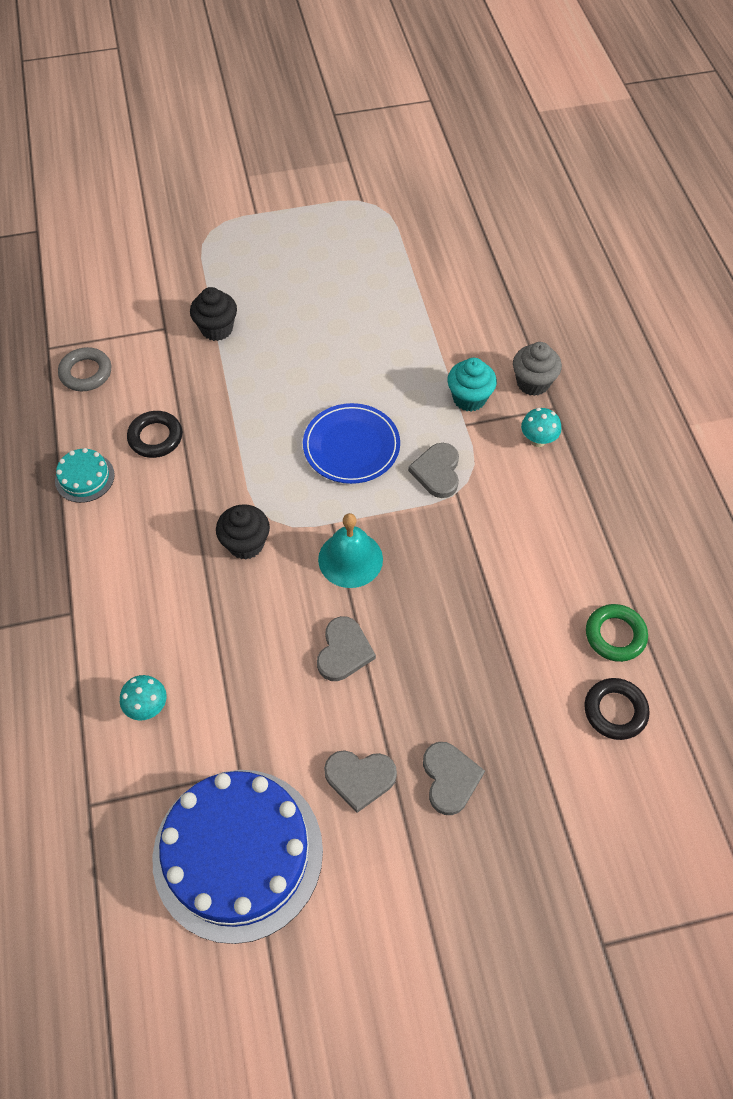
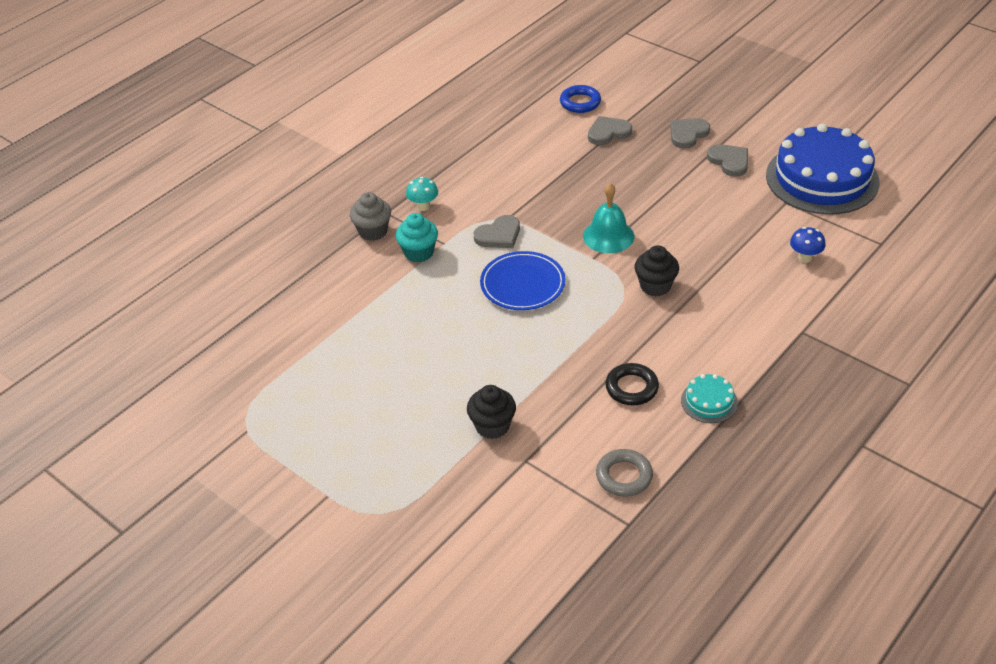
camera: 125 degrees left, 15 degrees down
turquoise mushroom [120,675,167,721] -> blue mushroom [790,227,825,263]
grey heart [317,616,376,681] -> grey heart moved to [588,116,632,145]
black ring [584,678,650,740] -> blue ring [560,85,601,113]
green ring [586,604,648,662] -> none

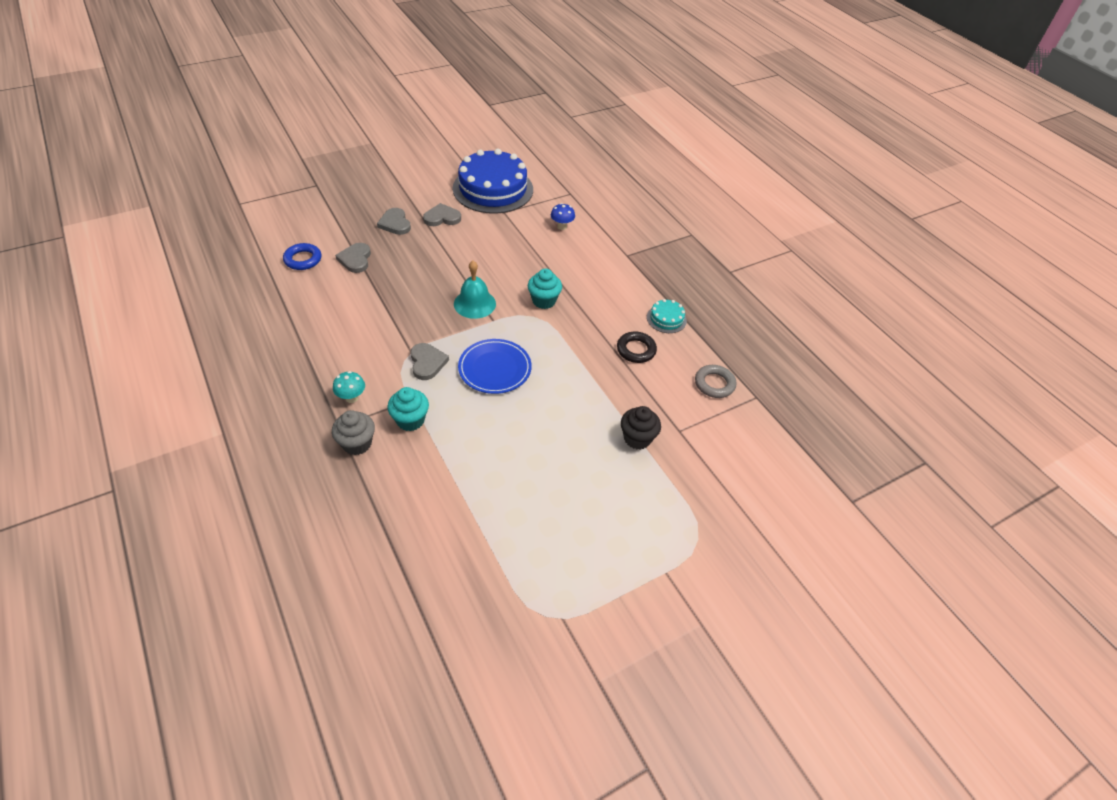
camera: 75 degrees left, 5 degrees up
black cupcake [634,245,679,297] -> turquoise cupcake [528,269,562,309]

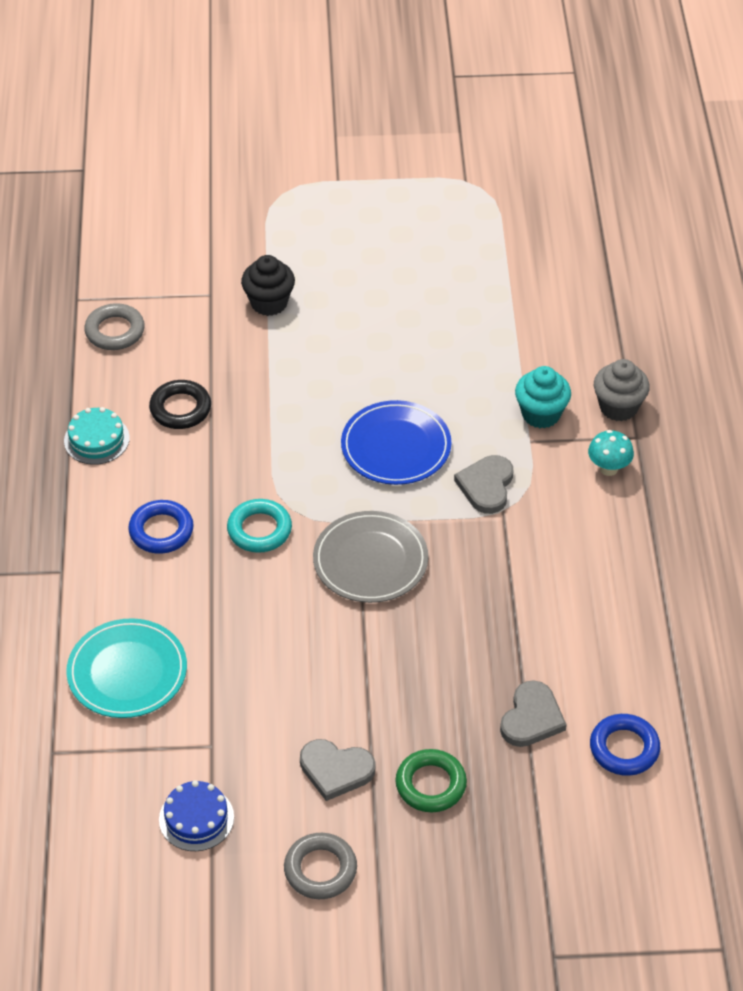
camera: 150 degrees left, 0 degrees up
grey heart [377,208,411,235] -> green ring [395,749,467,812]
blue cake [453,149,533,214] -> blue cake [159,780,234,851], size x0.42
turquoise bell [454,261,496,319] -> grey plate [313,511,428,603]
turquoise cupcake [528,269,562,309] -> turquoise ring [227,499,292,553]
blue mushroom [551,203,575,230] -> turquoise plate [66,618,187,718]
none -> blue ring [128,500,194,554]
none -> grey ring [284,833,357,899]

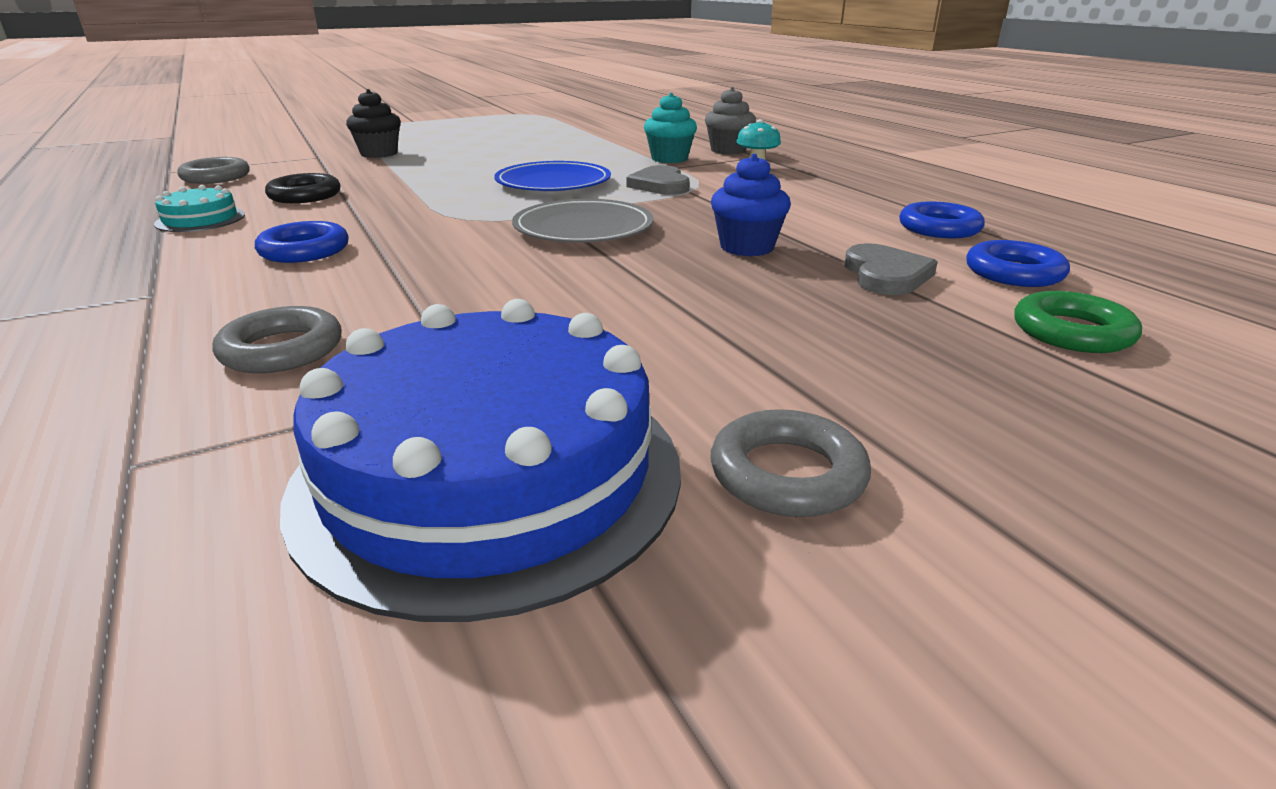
camera: 25 degrees left, 20 degrees down
turquoise plate [66,618,187,718] -> grey ring [212,306,342,373]
blue cake [159,780,234,851] -> blue cake [280,299,681,622], size x2.36
turquoise ring [227,499,292,553] -> none
grey heart [300,739,375,801] -> none
green ring [395,749,467,812] -> green ring moved to [1014,291,1142,353]
none -> blue cupcake [711,154,791,257]
none -> blue ring [899,202,985,238]

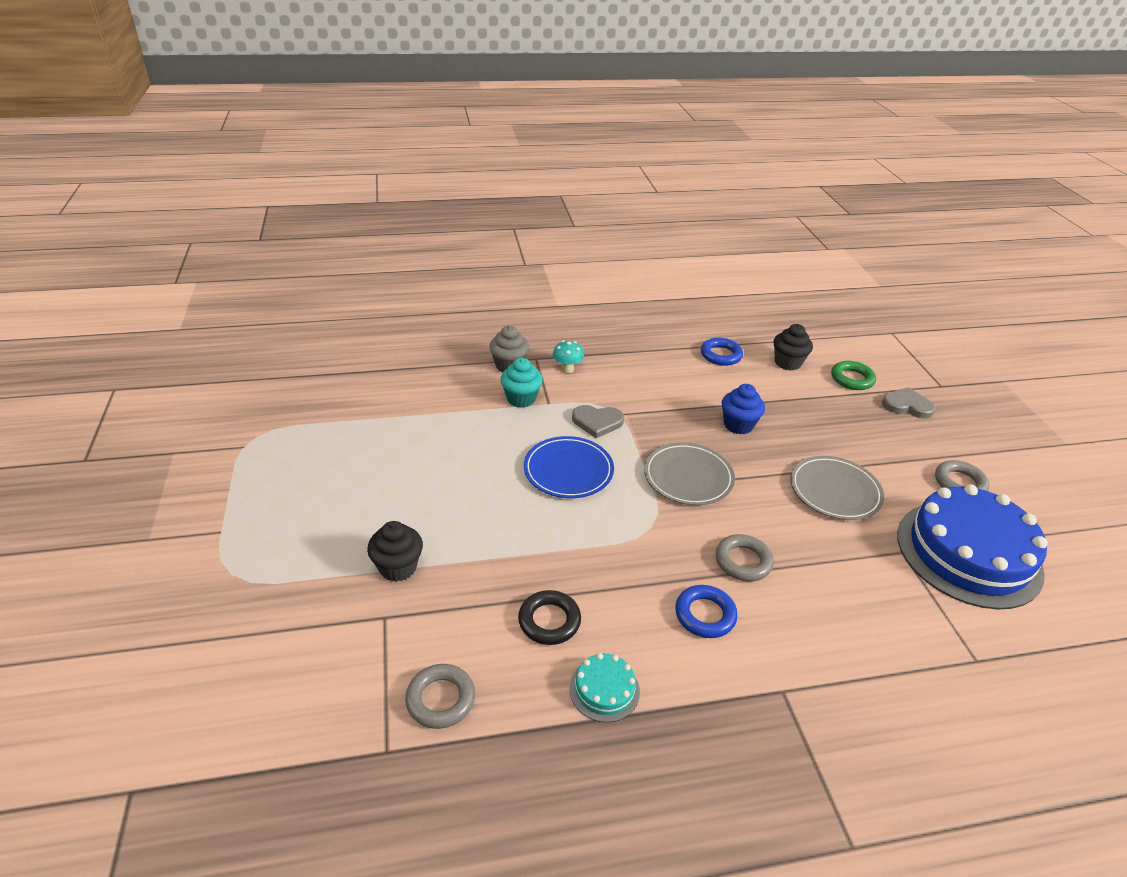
camera: 75 degrees left, 10 degrees up
grey ring [212,306,342,373] -> grey ring moved to [716,534,774,582]
grey heart [844,243,938,295] -> grey heart moved to [882,387,935,419]
blue ring [967,240,1070,287] -> black cupcake [773,324,813,371]
none -> grey plate [790,456,884,520]

